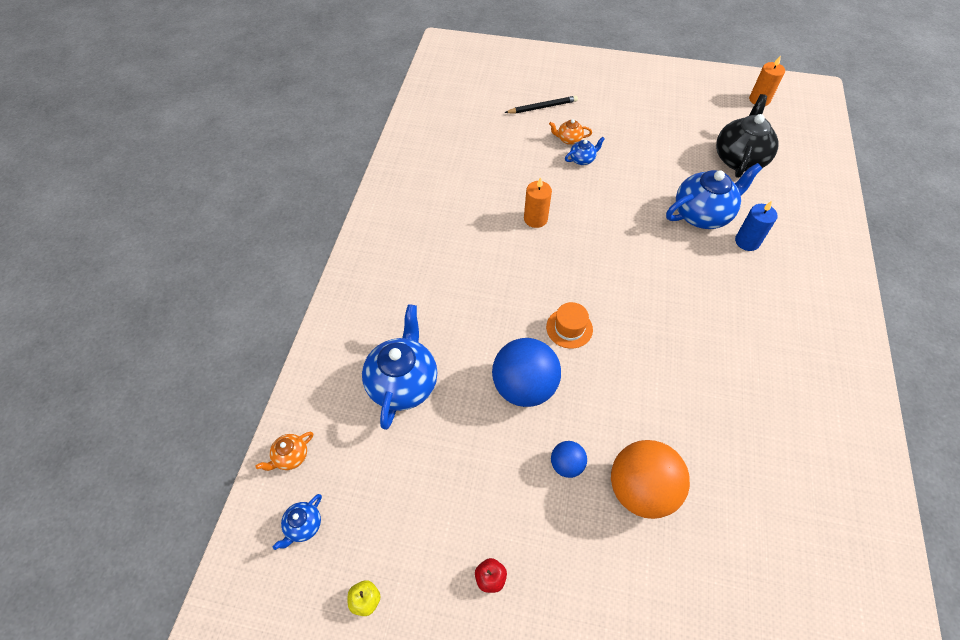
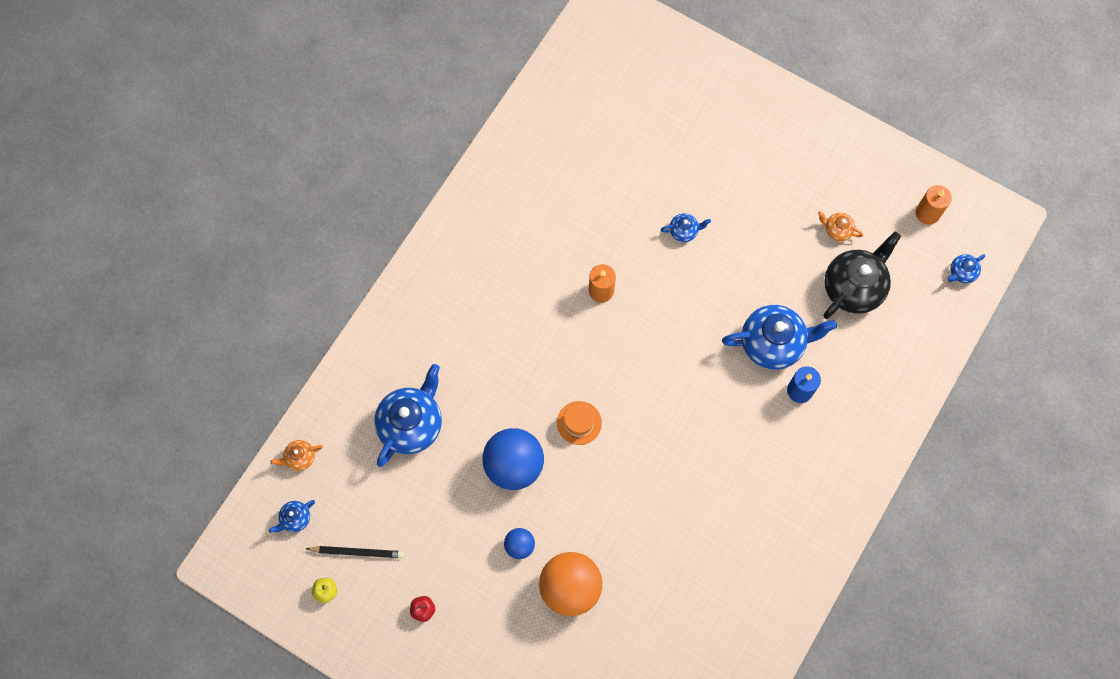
camera: 20 degrees right, 15 degrees up
black pencil [504,96,578,114] -> black pencil moved to [306,546,404,558]
orange teapot [549,119,592,145] -> orange teapot moved to [818,211,863,241]
none -> blue teapot [948,254,985,283]

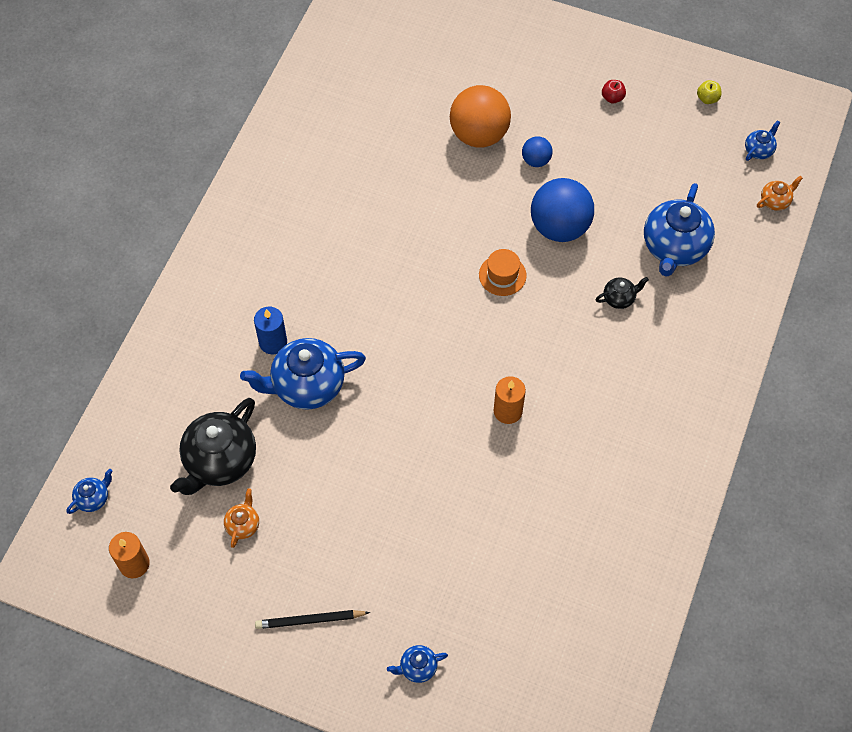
camera: 170 degrees right, 10 degrees down
black pencil [306,546,404,558] -> black pencil moved to [255,610,370,629]
blue teapot [661,213,711,242] -> blue teapot moved to [387,645,448,683]
orange teapot [818,211,863,241] -> orange teapot turned 90 degrees counterclockwise [224,489,259,548]
none -> black teapot [595,277,649,309]

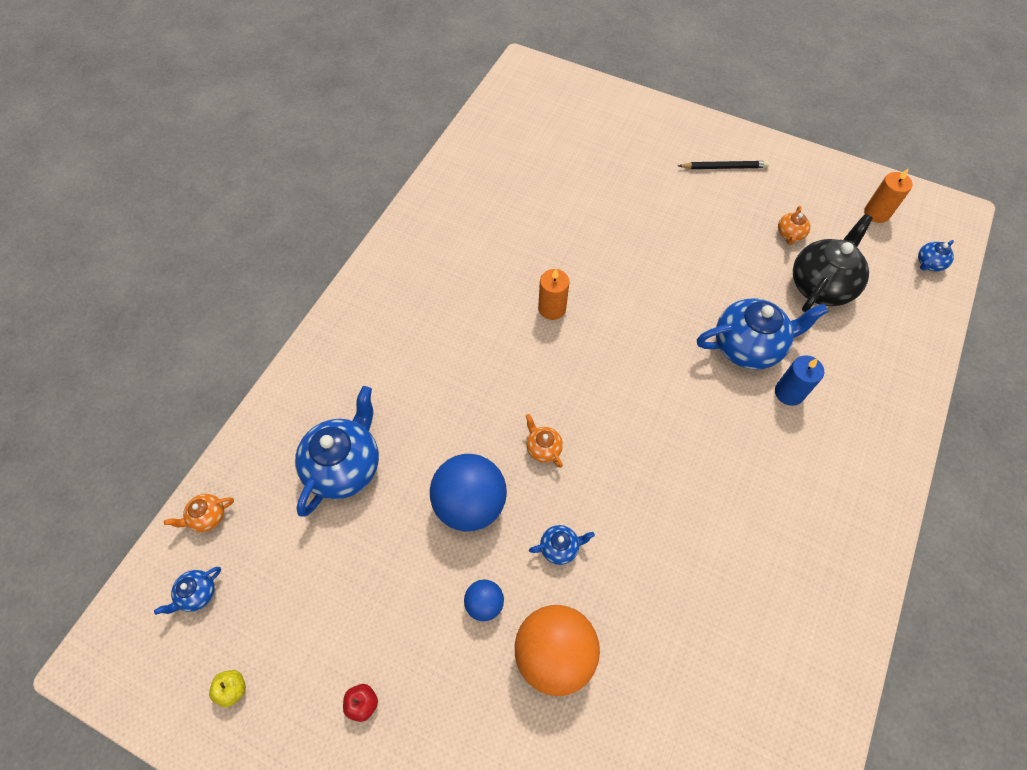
camera: 175 degrees left, 0 degrees up
blue teapot [387,645,448,683] -> blue teapot moved to [529,525,595,565]
orange hat [479,249,527,296] -> orange teapot [526,414,563,468]
black teapot [595,277,649,309] -> none

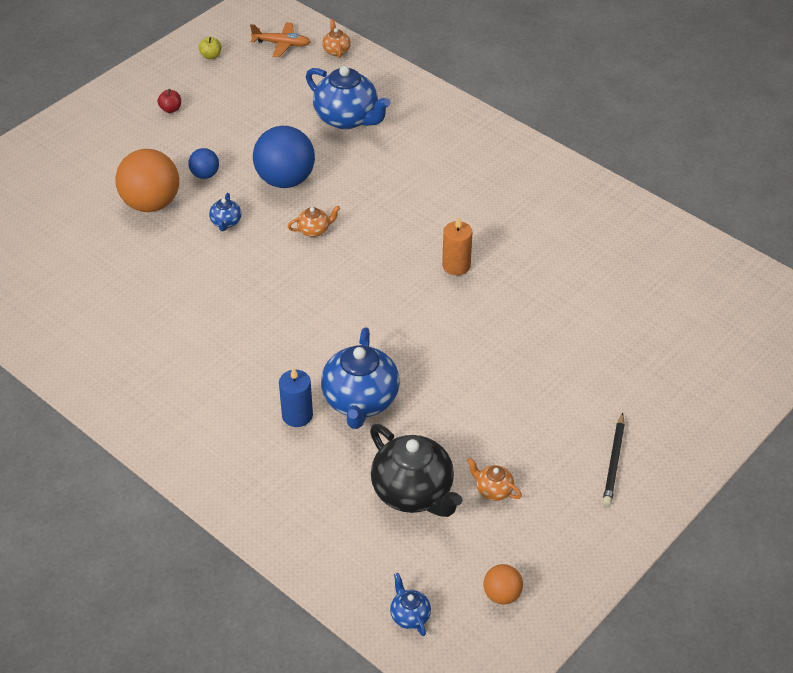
camera: 105 degrees right, 15 degrees down
blue teapot [154,567,221,615] -> orange plane [250,22,310,57]
orange candle [864,168,913,223] -> orange ball [484,564,523,604]

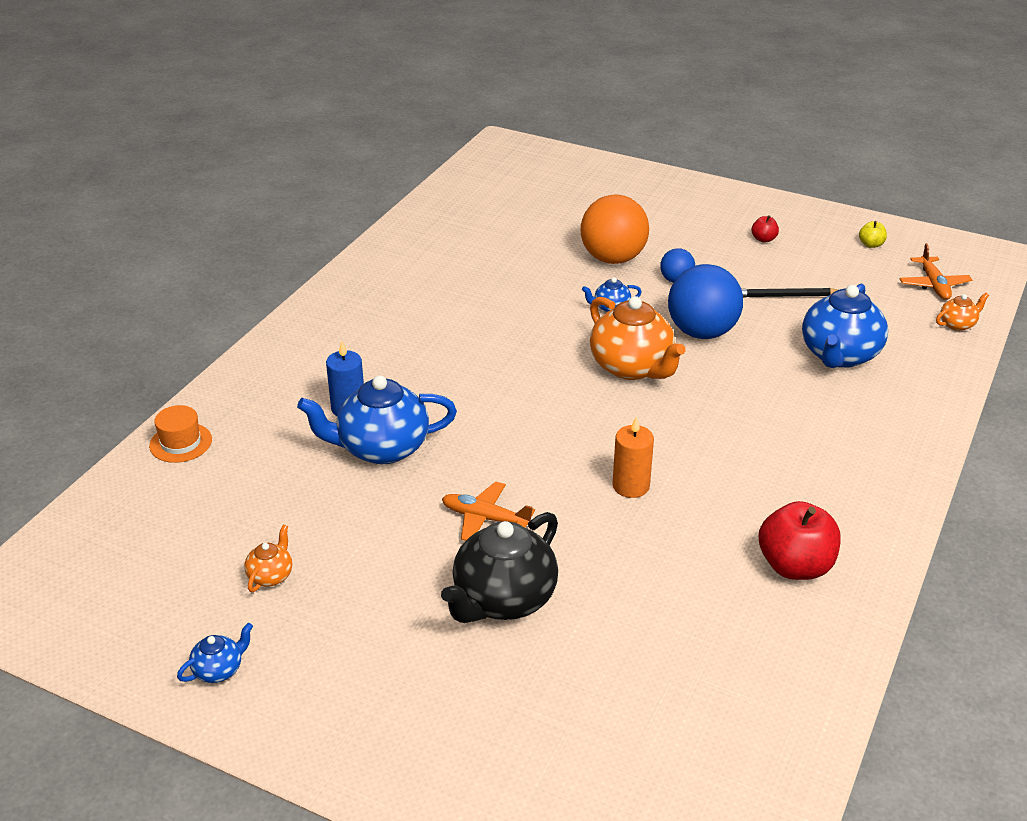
camera: 75 degrees right, 10 degrees down
orange teapot [288,206,340,237] -> orange teapot [590,296,686,380], size x2.17
black teapot [370,424,462,517] -> black teapot moved to [441,512,558,623]
blue teapot [390,573,431,636] -> blue teapot moved to [177,623,253,683]
orange ball [484,564,523,604] -> none
black pencil [603,413,625,506] -> black pencil moved to [741,288,838,298]
none -> orange hat [149,405,212,463]
none -> orange plane [442,482,535,541]
none -> red apple [759,501,841,580]

